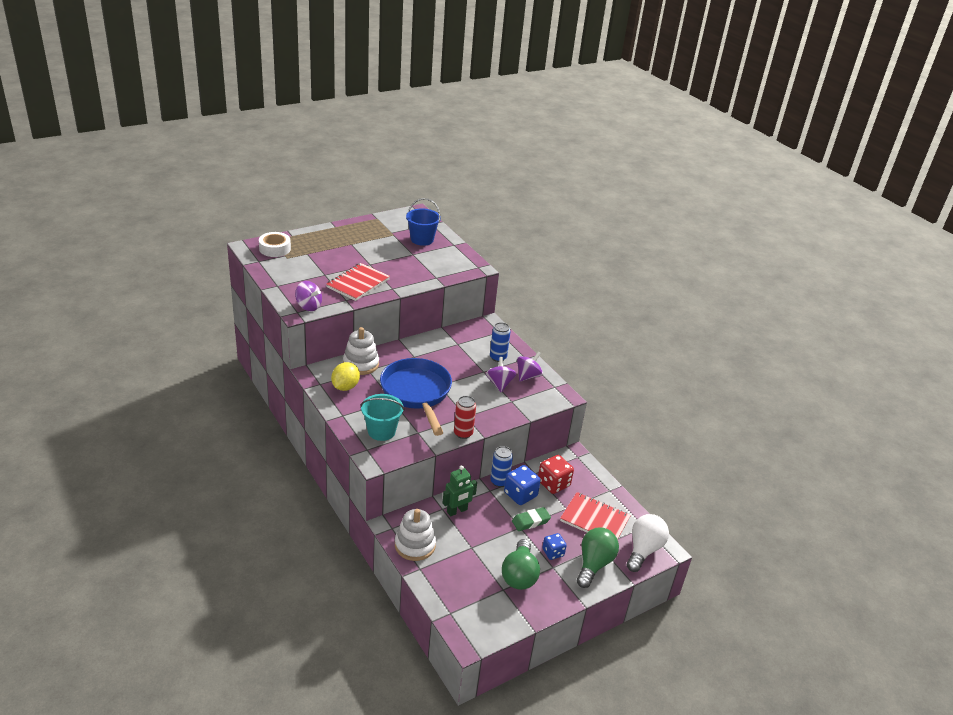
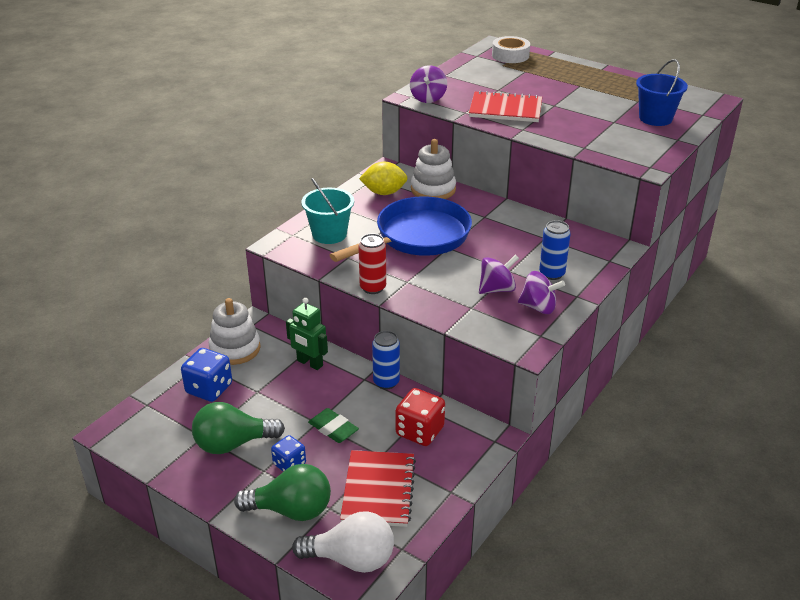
camera: 70 degrees right, 0 degrees up
blue dice [504,465,541,505] -> blue dice moved to [181,348,232,402]

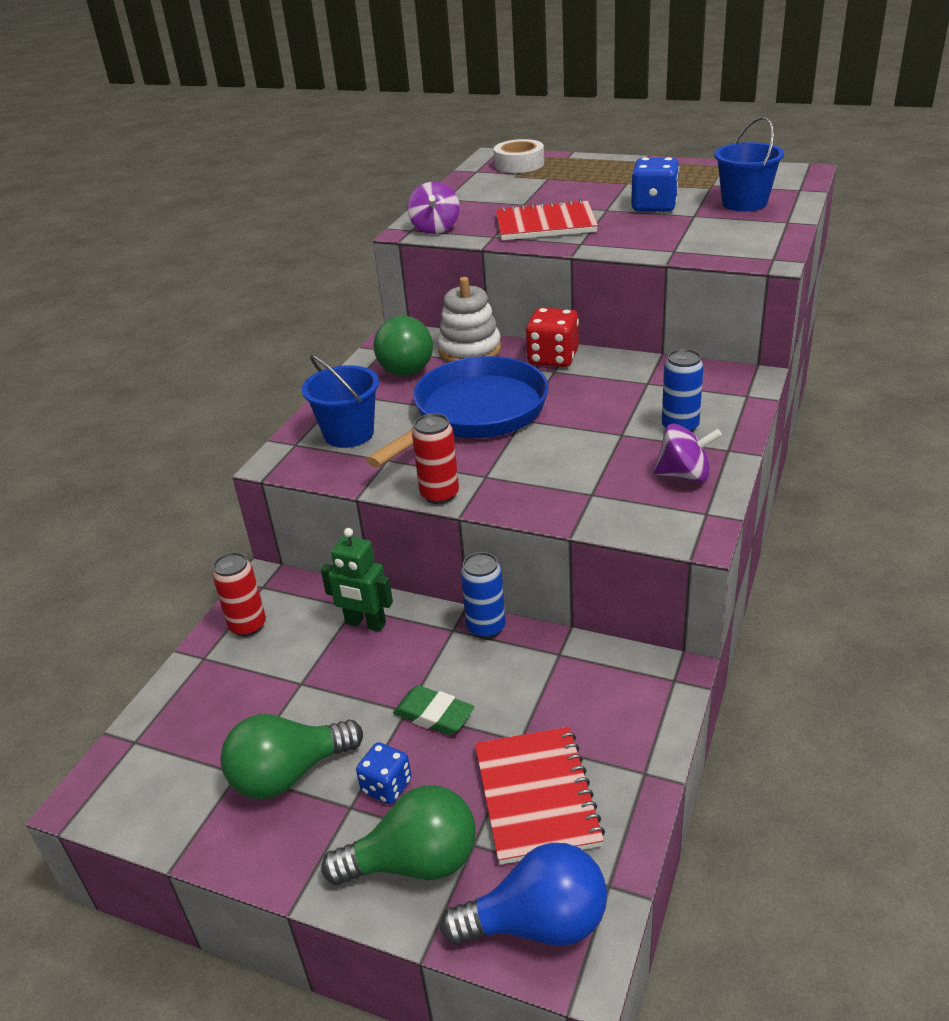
camera: 10 degrees left, 0 degrees up
blue dice [181,348,232,402] -> blue dice moved to [631,157,679,212]
white stacking toy [209,298,261,365] -> red can [212,552,266,637]
white light bulb [292,511,394,573] -> blue light bulb [440,843,607,946]
turquoise bucket [301,178,354,244] -> blue bucket [302,354,379,448]
yellow lemon [359,162,408,195] -> green light bulb [374,316,433,376]
red dice [395,388,445,446] -> red dice moved to [526,308,579,367]
purple spinning top [479,255,519,294] -> none

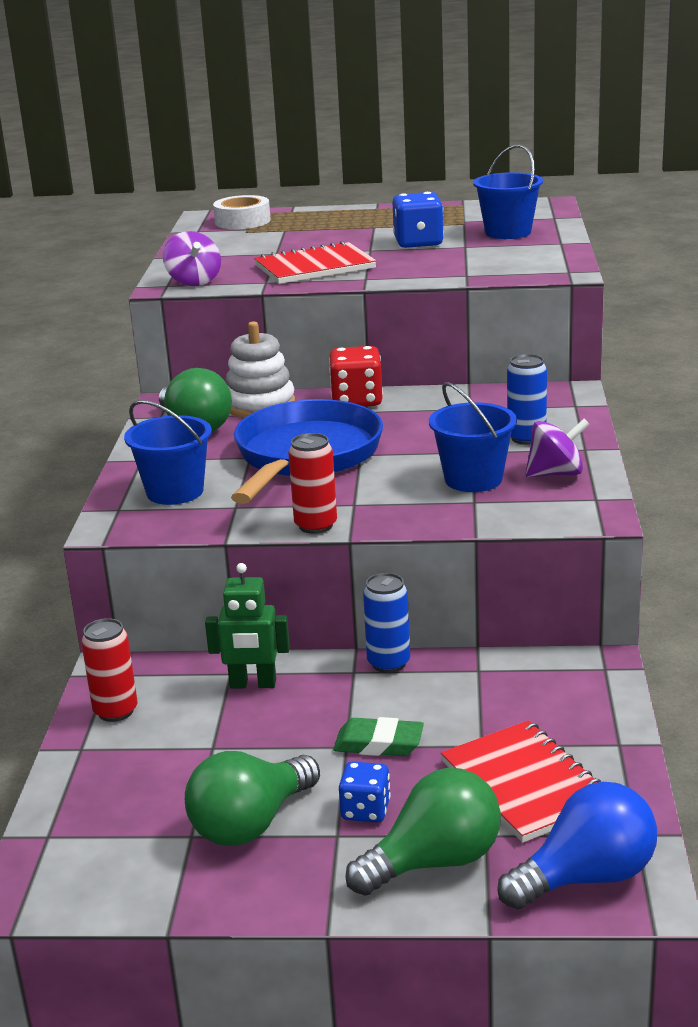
camera: 20 degrees left, 10 degrees down
none -> blue bucket [429,382,517,492]

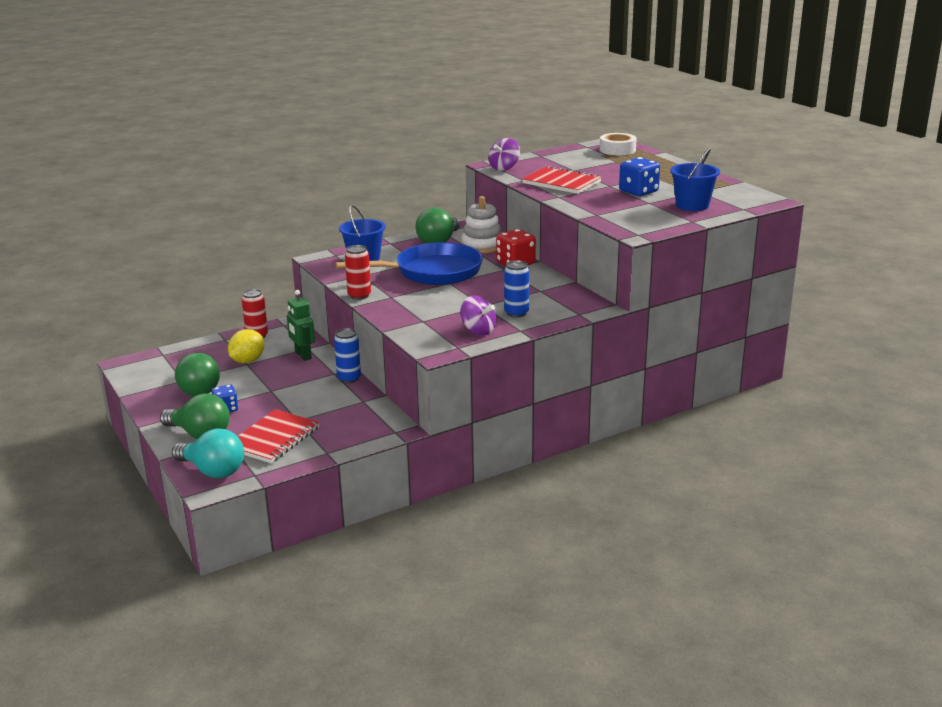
camera: 55 degrees right, 0 degrees up
green light bulb [185,751,320,846] -> green light bulb turned 120 degrees counterclockwise [175,353,220,396]
green eraser [333,717,424,756] -> none
blue bucket [429,382,517,492] -> none
blue light bulb [497,781,657,910] -> turquoise light bulb [172,428,244,478]
none -> yellow lemon [228,329,264,363]

